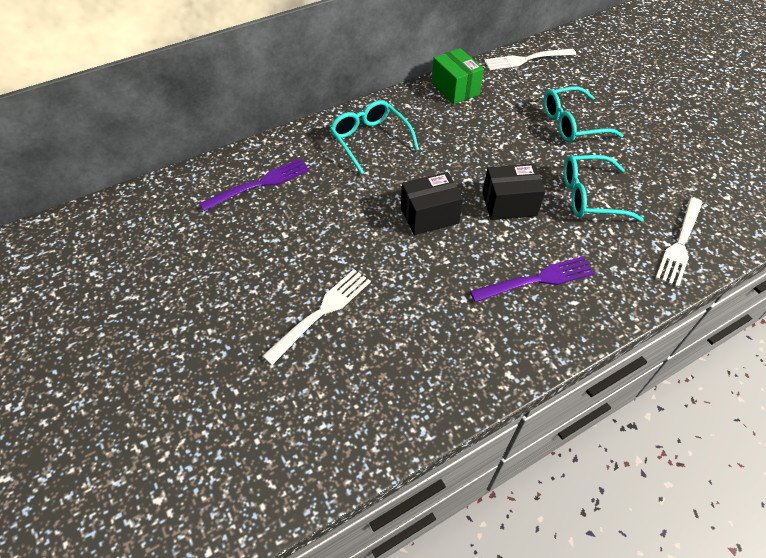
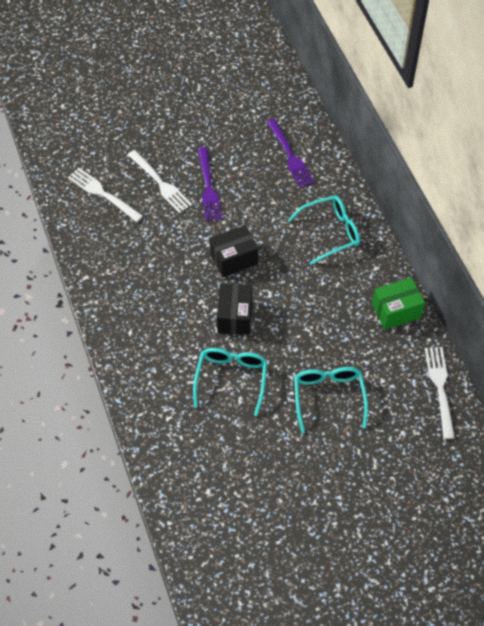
camera: 100 degrees right, 5 degrees up
black box [401,172,463,235] -> black box turned 75 degrees clockwise [210,225,258,277]
purple fork [470,256,595,302] -> purple fork moved to [198,147,222,222]
white fork [655,197,703,287] -> white fork moved to [68,168,143,222]

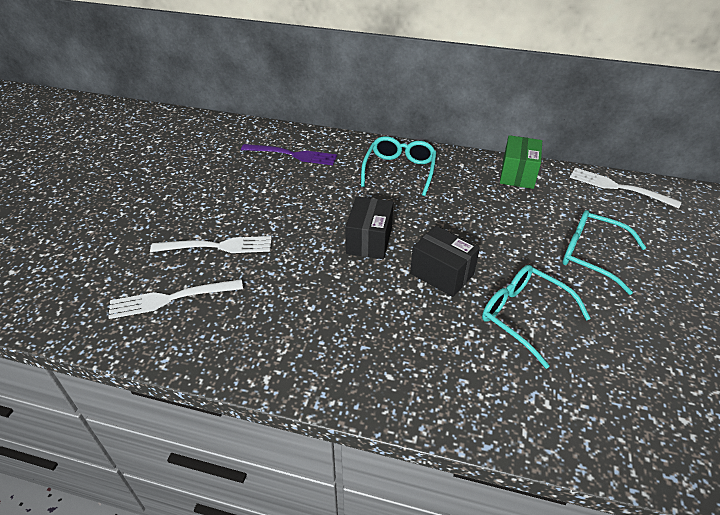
camera: 55 degrees left, 15 degrees down
purple fork [198,147,222,222] -> none

